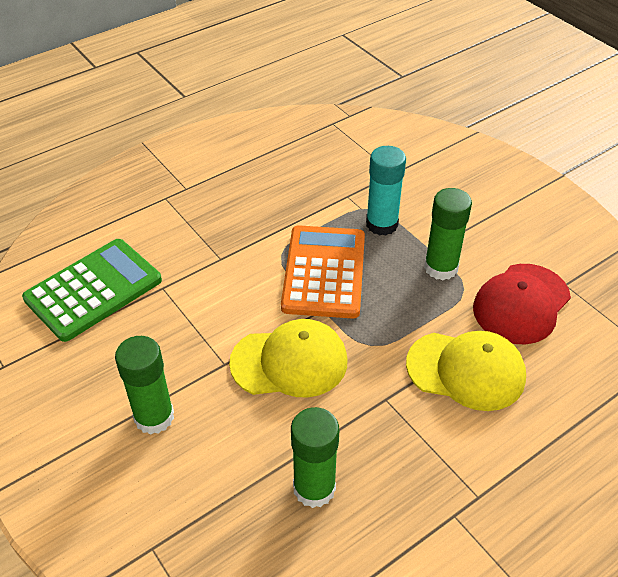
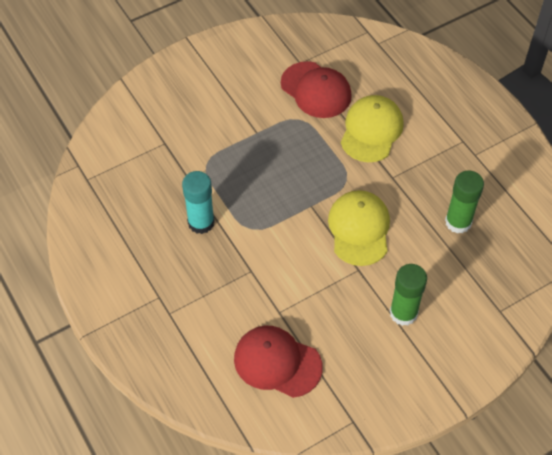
camera: 85 degrees left, 10 degrees up
green calculator [22,239,162,342] -> red cap [234,326,323,398]
orange calculator [281,225,365,319] -> none
turquoise glue stick [366,146,406,235] -> turquoise glue stick moved to [182,171,215,234]
green glue stick [424,188,472,280] -> none

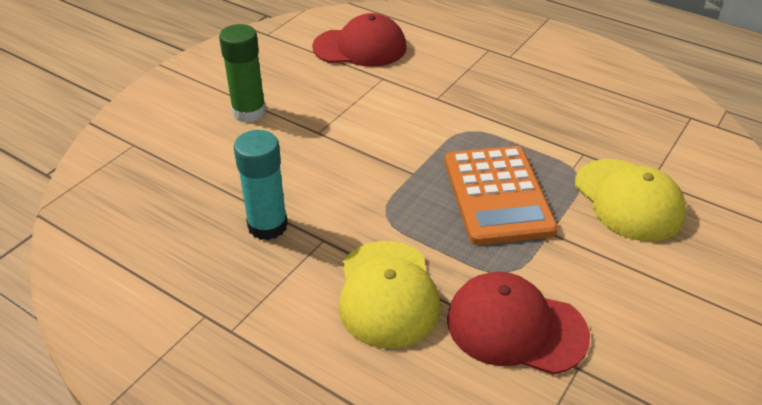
camera: 155 degrees right, 15 degrees down
turquoise glue stick [182,171,215,234] -> turquoise glue stick moved to [234,130,288,240]
yellow cap [328,190,390,266] -> yellow cap moved to [575,159,686,241]
green glue stick [445,170,484,233] -> none
none -> orange calculator [445,146,558,245]

